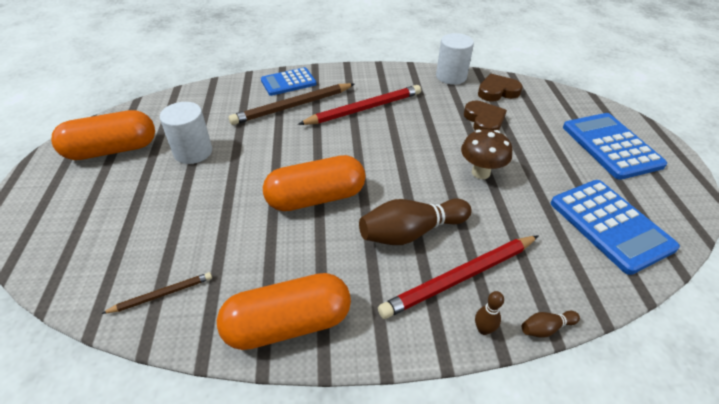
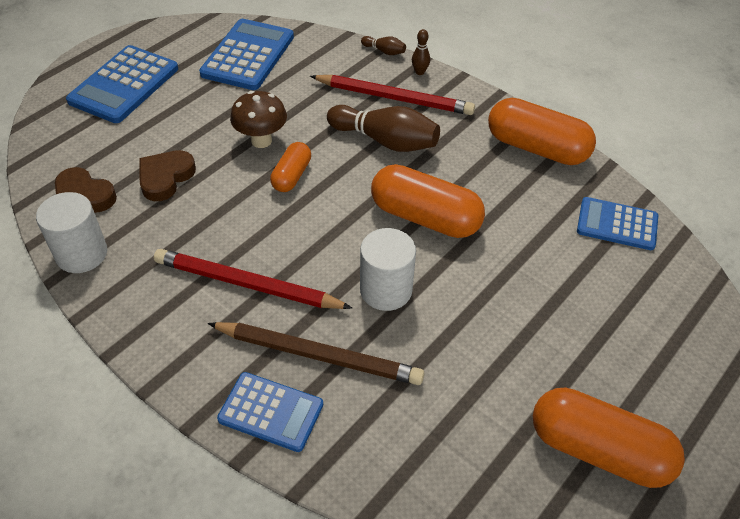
camera: 135 degrees left, 5 degrees up
brown pencil [101,272,212,314] -> blue calculator [577,197,658,250]
white cylinder [160,102,212,164] -> white cylinder moved to [360,228,416,311]
none -> orange capsule [270,142,311,192]

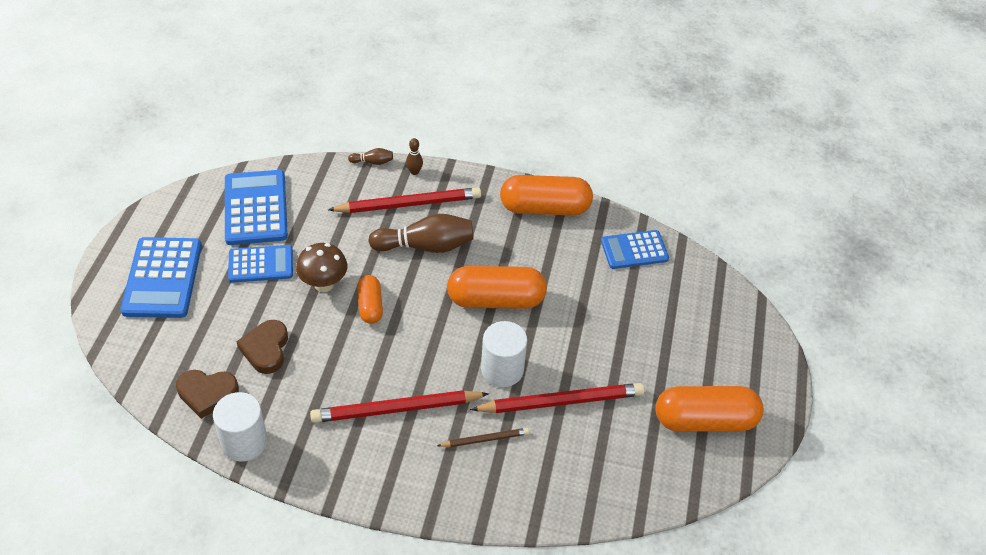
camera: 30 degrees left, 0 degrees up
brown pencil [208,322,424,385] -> brown pencil [437,428,529,447], size x0.52
blue calculator [217,372,323,452] -> blue calculator moved to [228,245,293,283]
none -> red pencil [470,383,644,413]

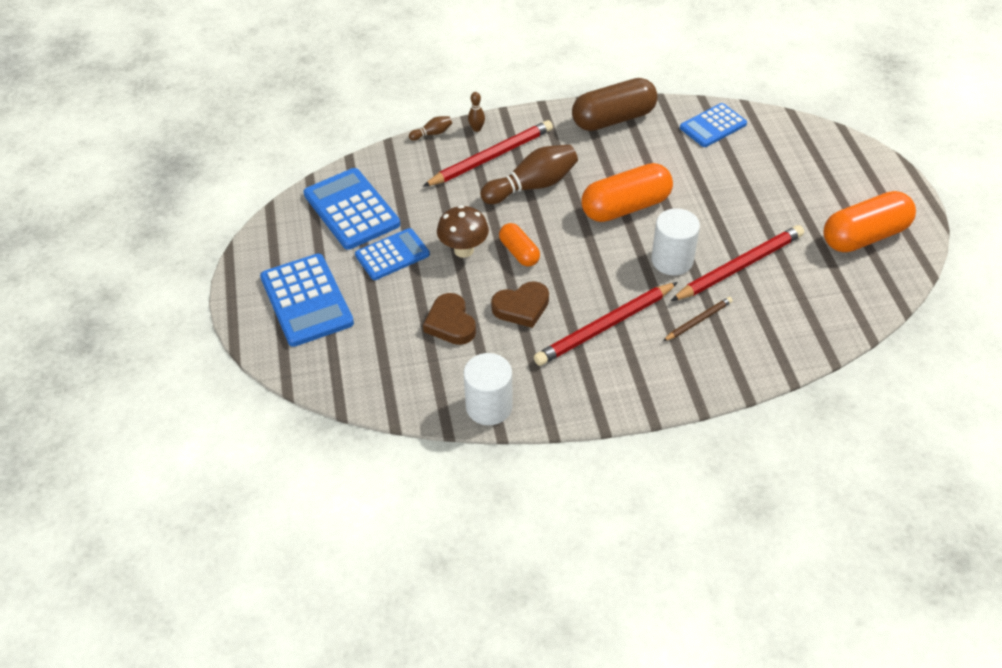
camera: 20 degrees left, 0 degrees up
brown heart [176,370,239,419] -> brown heart moved to [491,281,549,328]
orange capsule [500,175,593,216] -> brown capsule [572,78,658,131]

